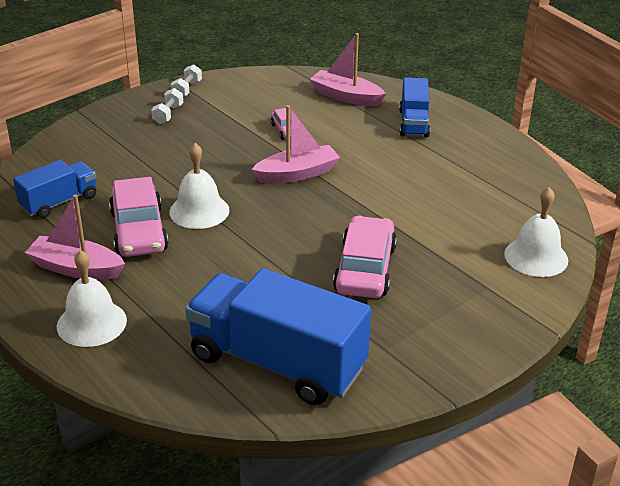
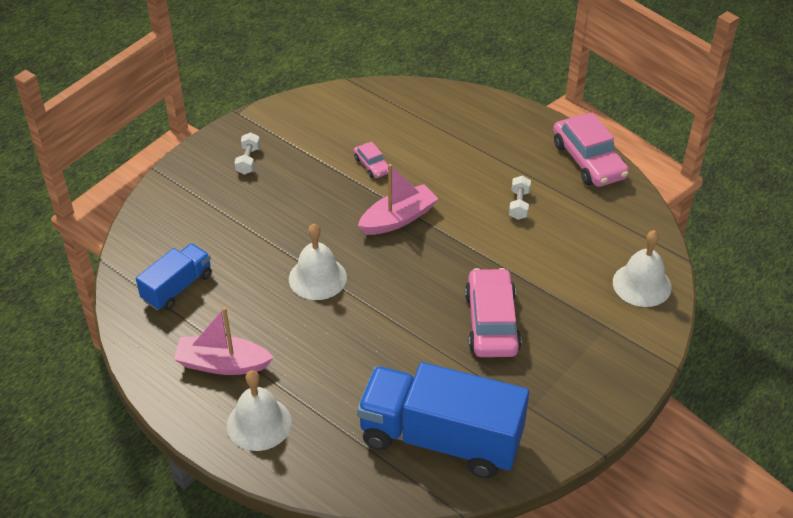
camera: 10 degrees left, 10 degrees up
pink car [109,177,169,257] -> pink car moved to [553,113,629,187]
white dumbbell [171,64,202,97] -> white dumbbell moved to [509,176,531,220]
pink boat [310,33,386,106] -> none
blue truck [399,78,430,137] -> none

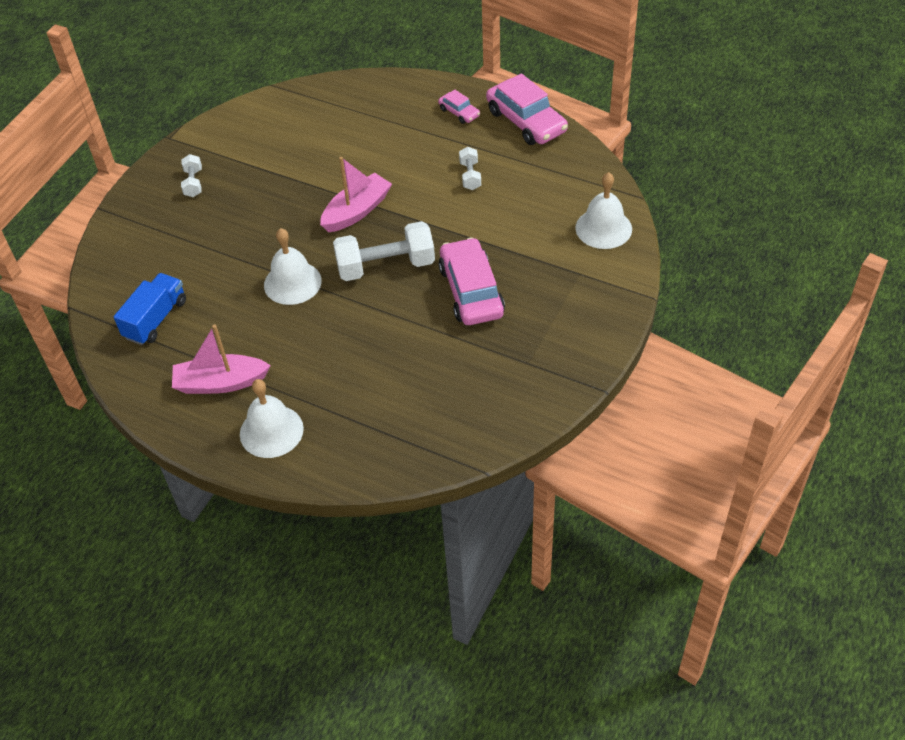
camera: 10 degrees left, 5 degrees up
pink car [354,142,388,178] -> pink car moved to [438,90,480,124]
blue truck [357,362,529,478] -> none
none -> white dumbbell [333,221,435,281]

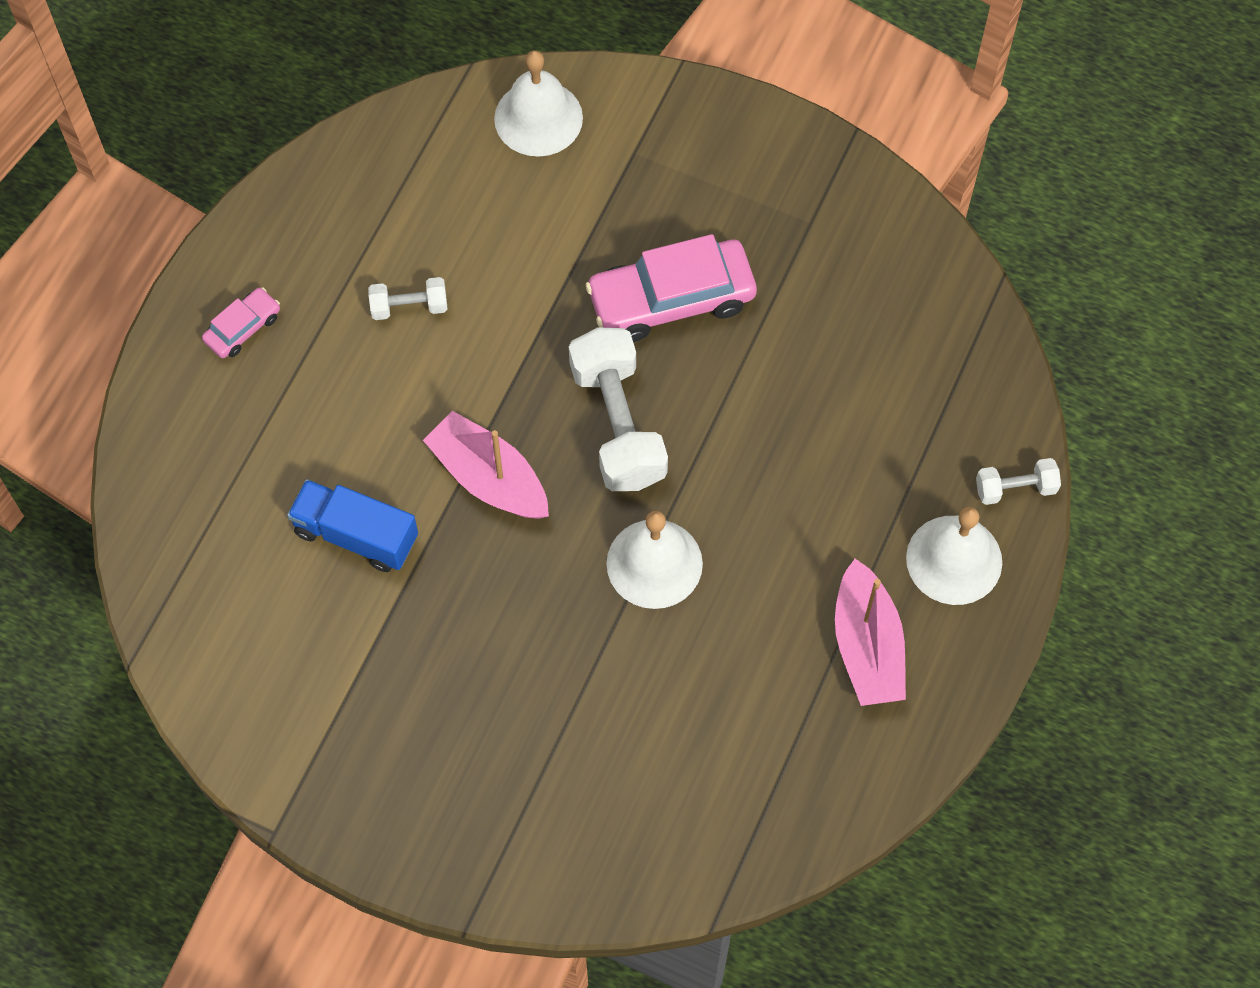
camera: 95 degrees left, 15 degrees up
blue truck [114,273,186,345] -> blue truck moved to [287,479,418,572]
white dumbbell [181,154,202,197] -> white dumbbell moved to [976,458,1061,505]
pink car [486,74,568,145] -> none

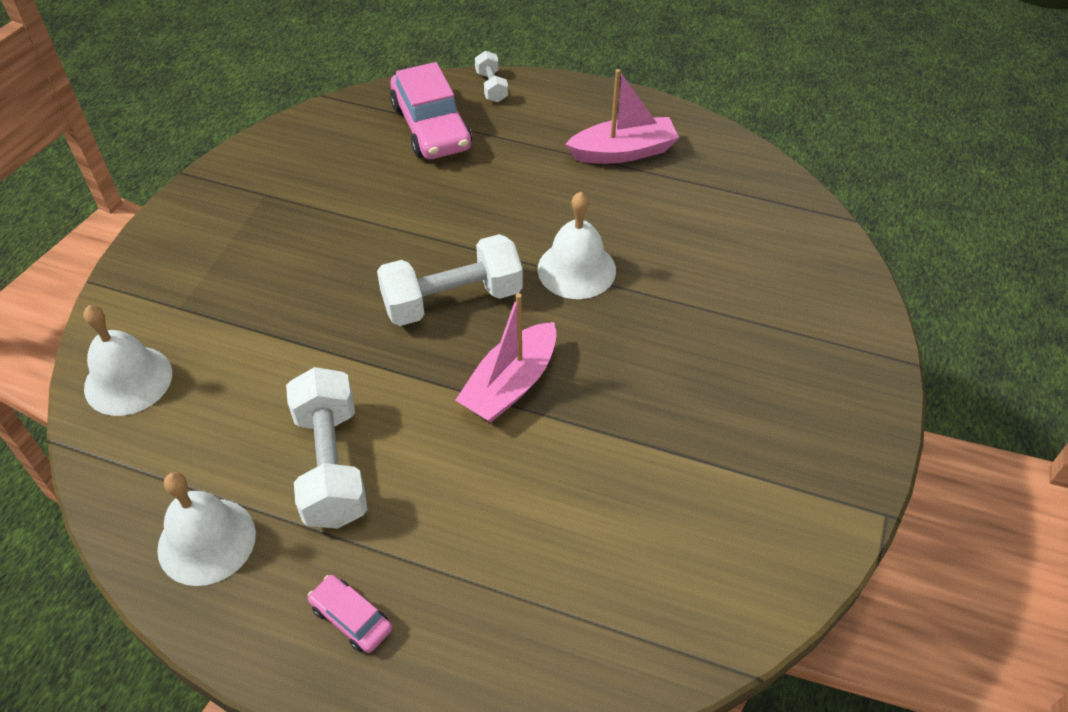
camera: 95 degrees left, 15 degrees down
blue truck [287,479,418,572] -> none
white dumbbell [368,277,448,320] -> white dumbbell [286,367,367,529], size x2.00
pink car [586,234,757,342] -> pink car moved to [390,62,472,159]
white bell [906,507,1002,605] -> white bell moved to [157,472,256,586]

